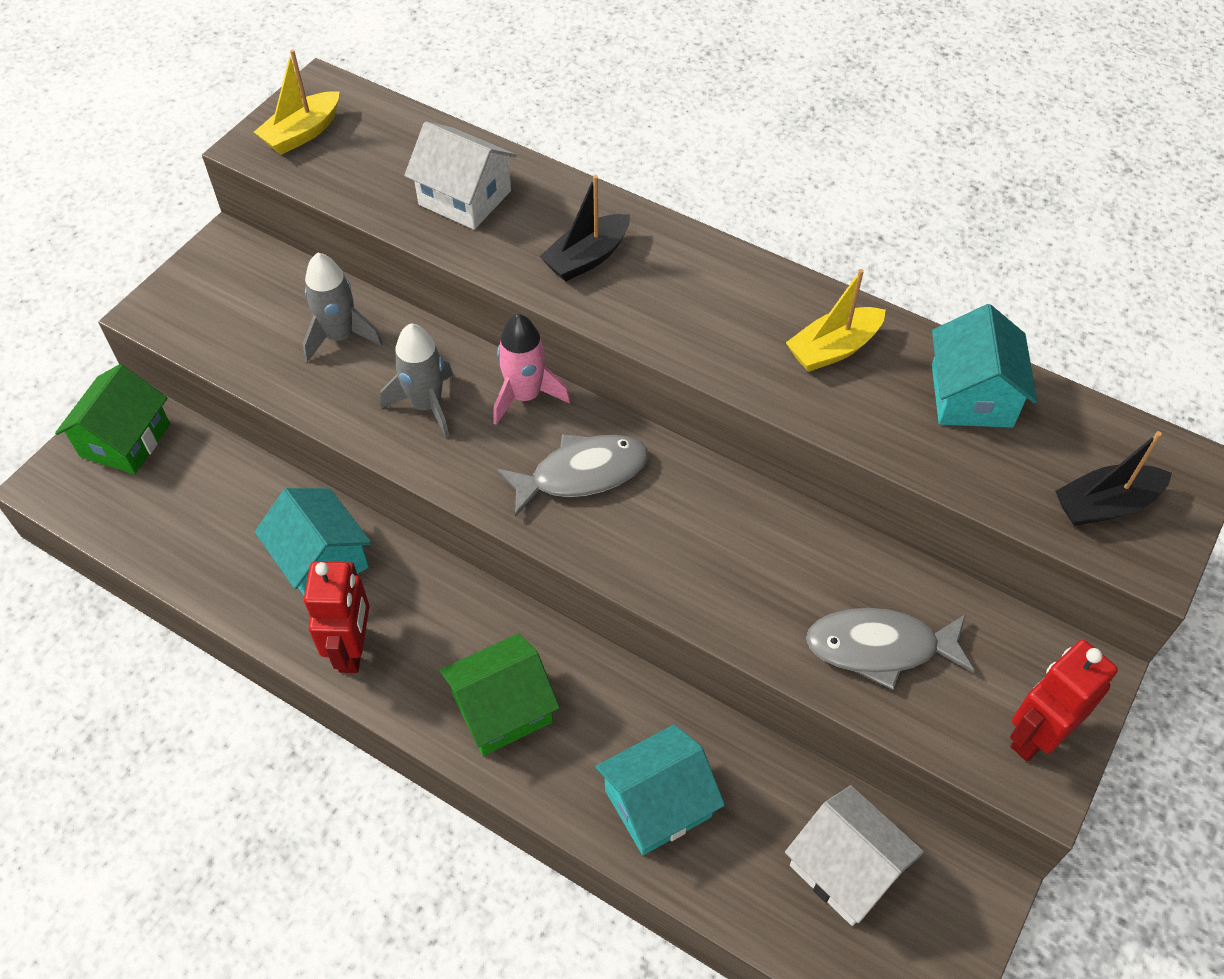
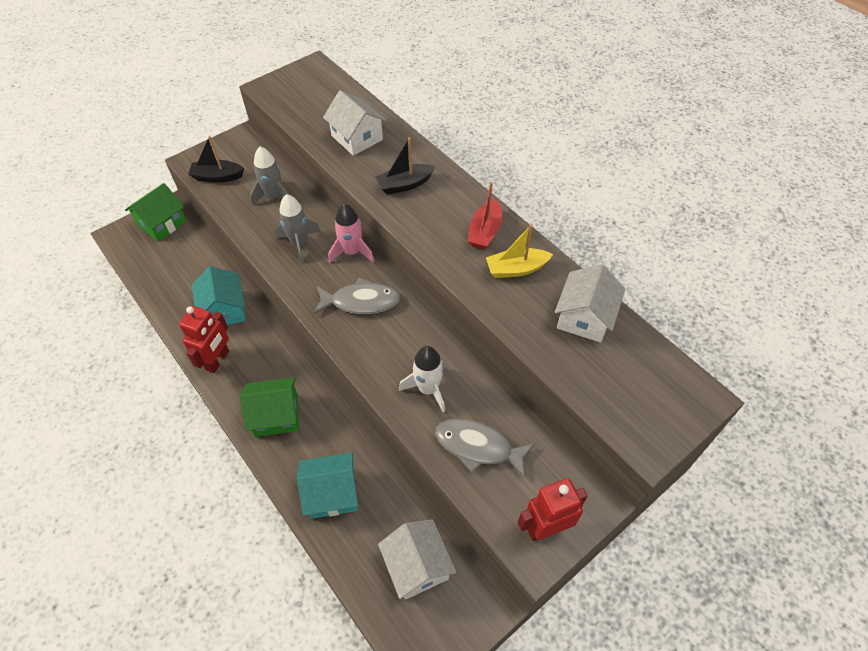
camera: 20 degrees right, 0 degrees up
yellow boat [254,49,339,155] -> none
turquoise house [932,304,1037,428] -> white house [555,264,625,343]
black boat [1055,431,1172,526] -> black boat moved to [188,136,244,182]
none -> white rocket [399,346,445,412]
none -> red boat [468,182,502,250]

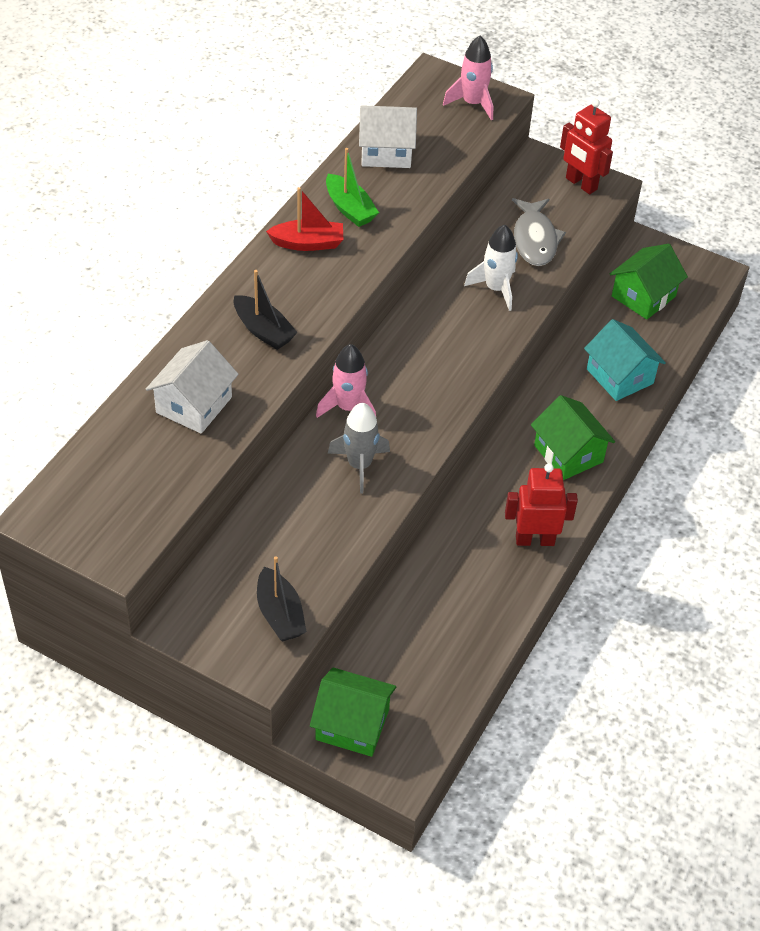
camera: 115 degrees left, 5 degrees down
turquoise house [192,266,246,325] -> none
grey rocket [250,147,289,205] -> none
grey fish [314,277,400,314] -> none
white house [378,520,456,600] -> green house [610,244,688,320]
yellow boat [486,224,553,278] -> green boat [326,148,379,227]
none -> pink rocket [443,36,493,120]

